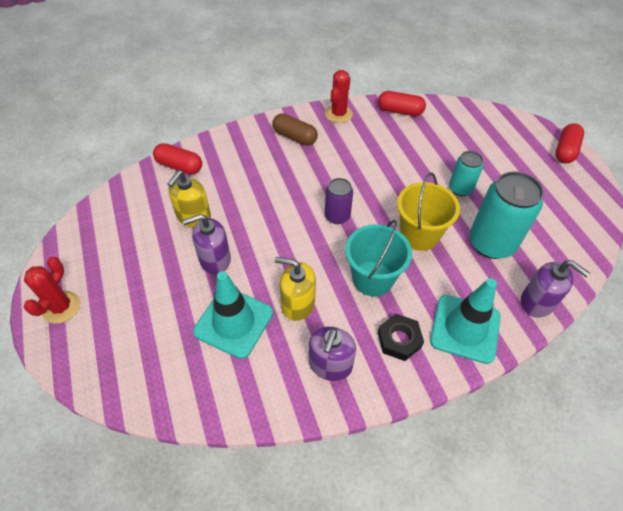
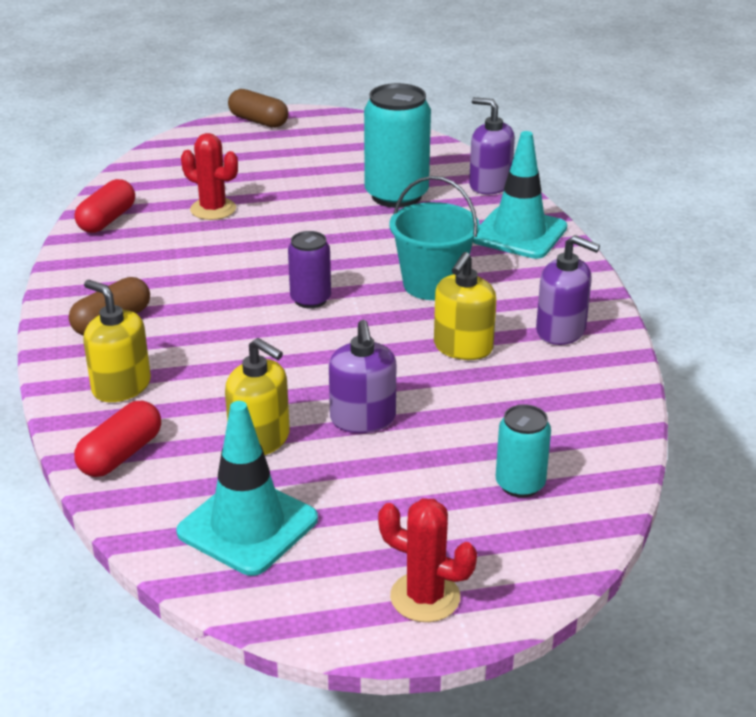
camera: 80 degrees left, 20 degrees down
turquoise traffic cone [193,271,273,359] -> turquoise traffic cone moved to [176,401,318,576]
red cactus [325,70,353,123] -> red cactus moved to [181,133,238,220]
black nut [378,314,424,361] -> none
yellow bucket [397,172,460,251] -> none
turquoise can [449,151,483,196] -> turquoise can moved to [496,404,551,498]
purple soap dispenser [521,260,590,318] -> purple soap dispenser turned 105 degrees counterclockwise [469,97,515,194]
red capsule [556,123,584,163] -> brown capsule [228,89,288,128]
none -> yellow soap dispenser [83,280,151,402]

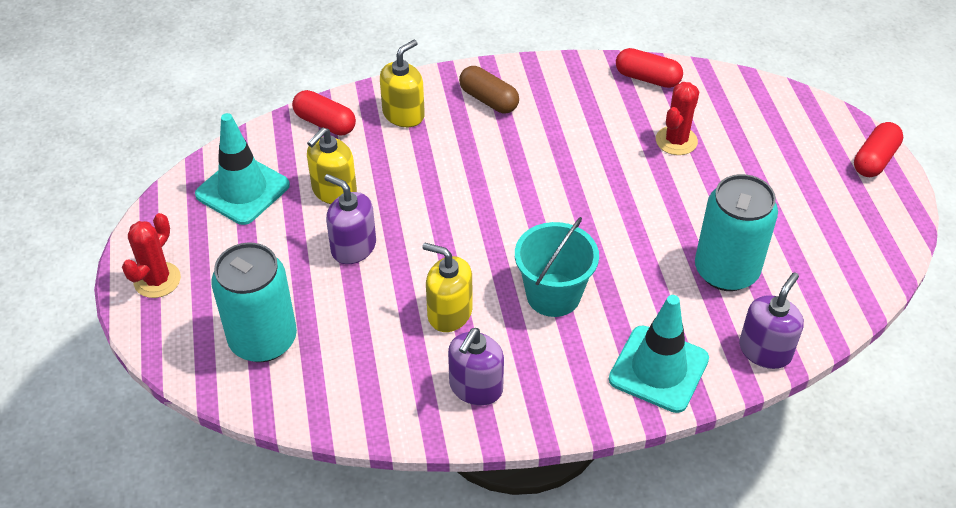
camera: 90 degrees right, 15 degrees up
brown capsule [228,89,288,128] -> red capsule [854,122,903,177]
purple can [288,231,331,309] -> none
purple soap dispenser [329,320,396,433] -> purple soap dispenser turned 45 degrees clockwise [324,174,376,264]
turquoise can [496,404,551,498] -> turquoise can [211,243,297,362], size x1.79

